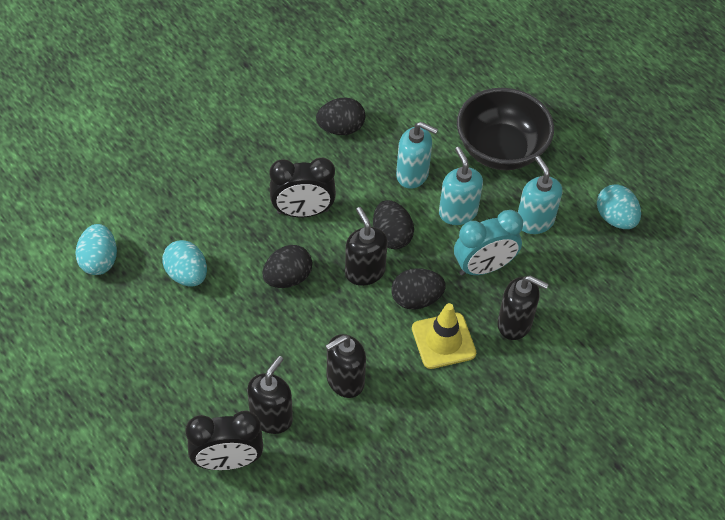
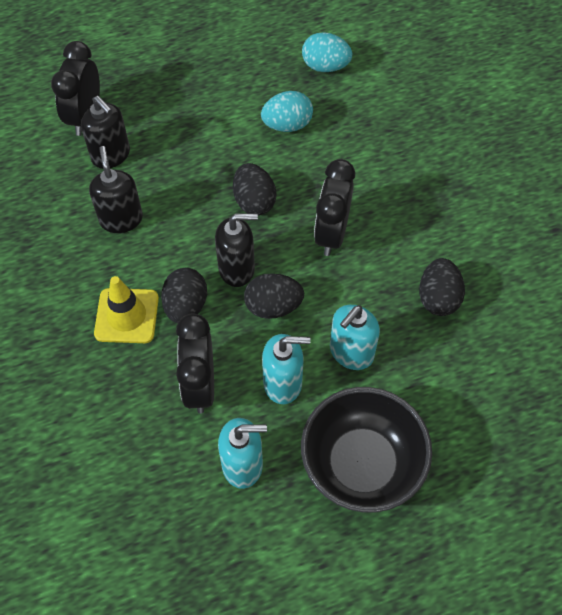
camera: 110 degrees right, 5 degrees up
turquoise clock [454,210,523,276] -> black clock [176,313,214,414]
black soap dispenser [497,276,549,340] -> none
turquoise egg [597,184,641,229] -> none

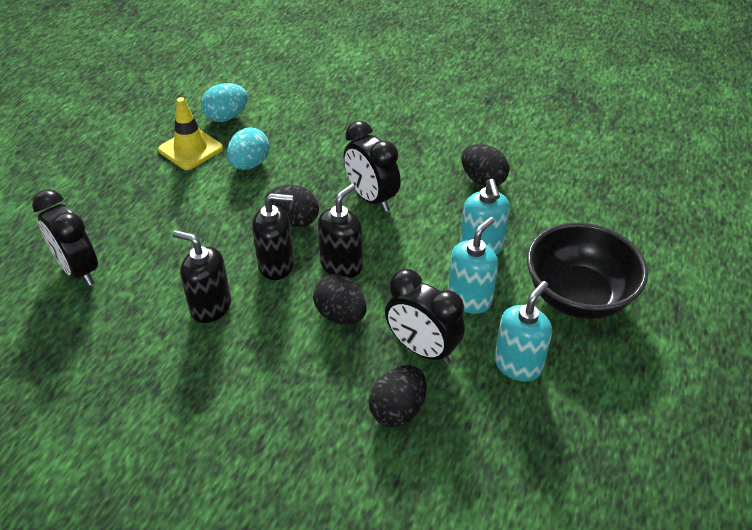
camera: 50 degrees left, 15 degrees down
black soap dispenser [81,96,130,169] -> black soap dispenser moved to [252,194,294,280]
yellow traffic cone [94,276,159,343] -> yellow traffic cone moved to [158,97,223,170]
black egg [244,273,304,319] -> black egg moved to [369,366,427,427]

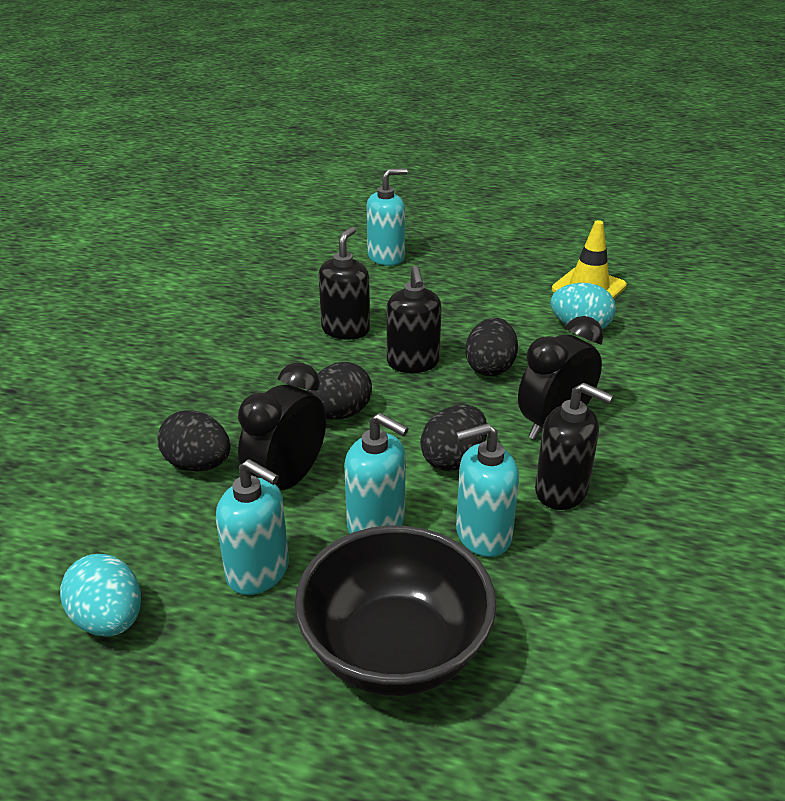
camera: 85 degrees right, 10 degrees down
black clock [32,190,98,286] -> turquoise soap dispenser [367,168,407,266]
turquoise egg [201,83,248,122] -> turquoise egg moved to [60,554,141,637]
black soap dispenser [318,184,363,278] -> black soap dispenser moved to [535,383,613,510]
black egg [461,144,509,187] -> black egg moved to [420,405,487,471]

